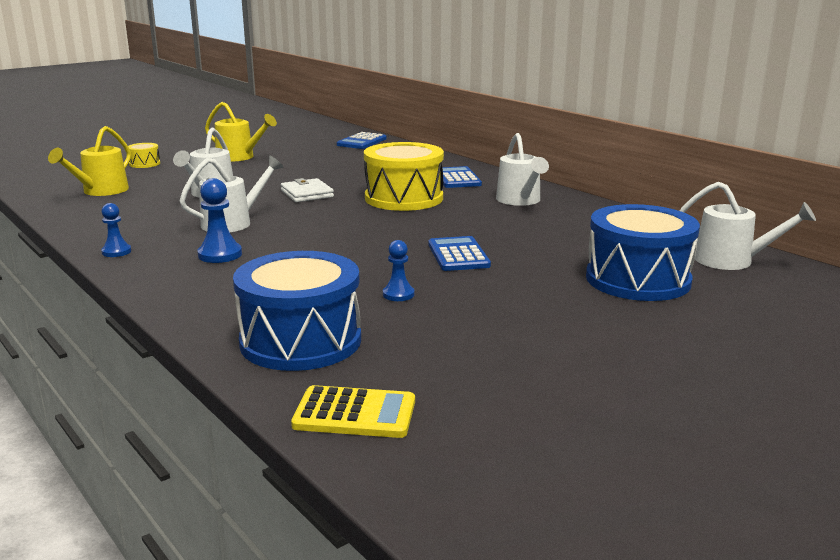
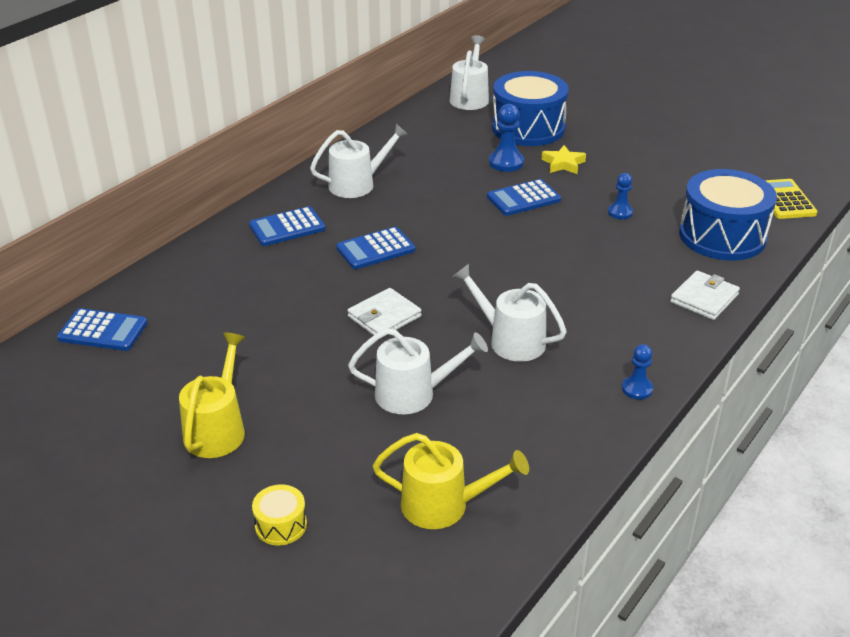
camera: 105 degrees left, 15 degrees up
blue pawn [197,178,242,263] -> blue pawn moved to [489,104,524,172]
yellow drum [364,142,444,211] -> blue calculator [336,227,415,269]
none -> yellow star [541,145,586,174]
none -> white wallet [670,271,740,320]

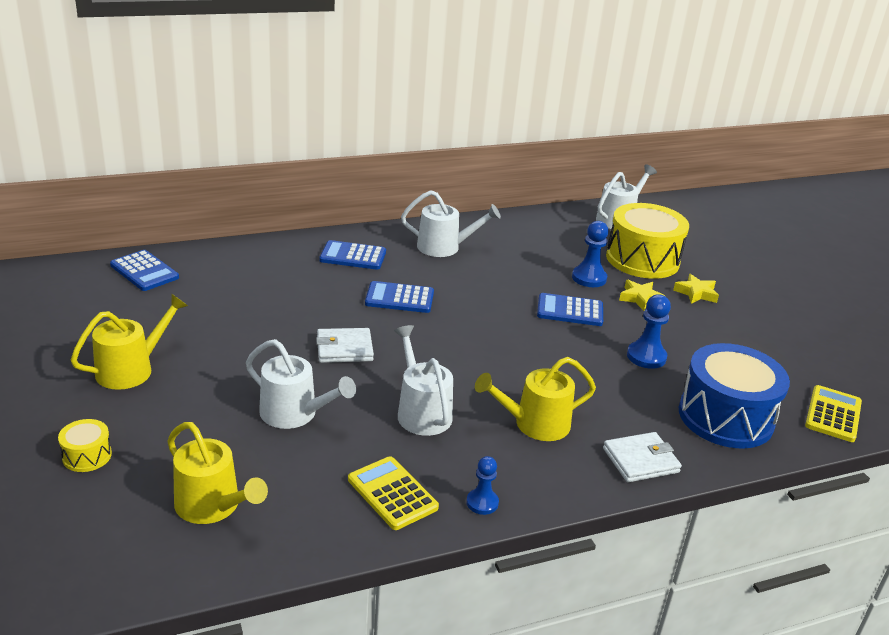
camera: 30 degrees right, 5 degrees down
blue drum [492,71,569,146] -> yellow drum [606,203,689,279]
blue pawn [608,173,633,219] -> blue pawn [627,295,671,369], size x1.53
none -> yellow calculator [348,456,439,530]
none -> yellow watering can [475,357,596,441]
none -> yellow star [673,274,719,304]

